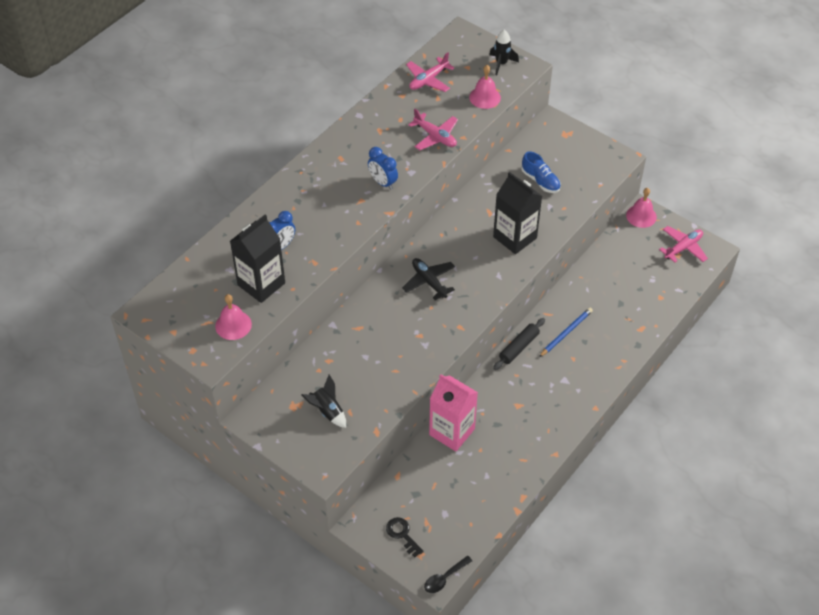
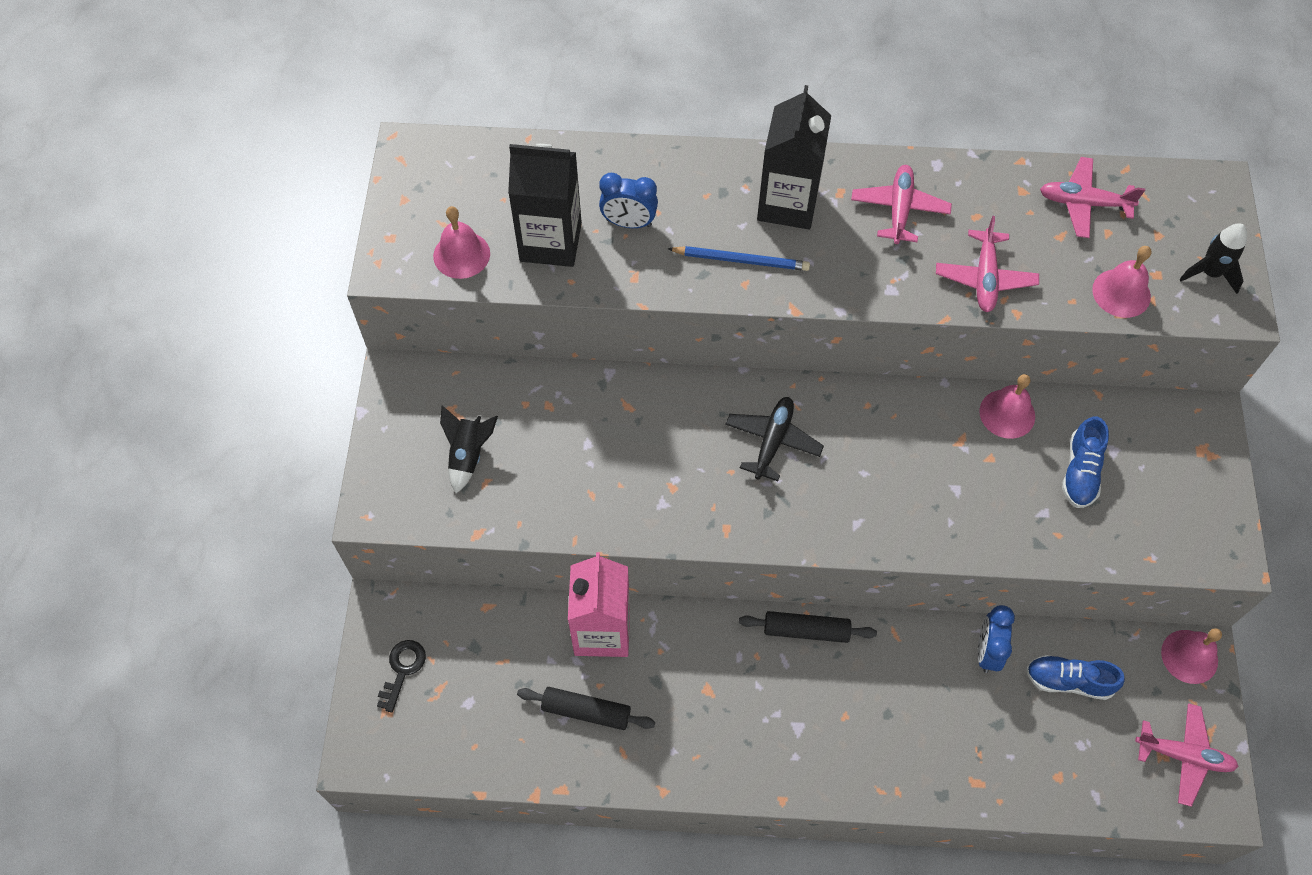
camera: 55 degrees right, 10 degrees up
blue clock [368,147,398,190] -> blue clock moved to [978,605,1015,673]
black spoon [424,556,472,593] -> none
black carton [493,172,542,254] -> black carton moved to [757,85,831,229]
blue pencil [539,308,593,357] -> blue pencil moved to [667,246,810,271]
none -> black rolling pin [517,687,655,730]
none -> pink plane [851,165,952,244]
none -> pink bell [979,374,1035,439]
none -> blue shoe [1026,655,1125,700]

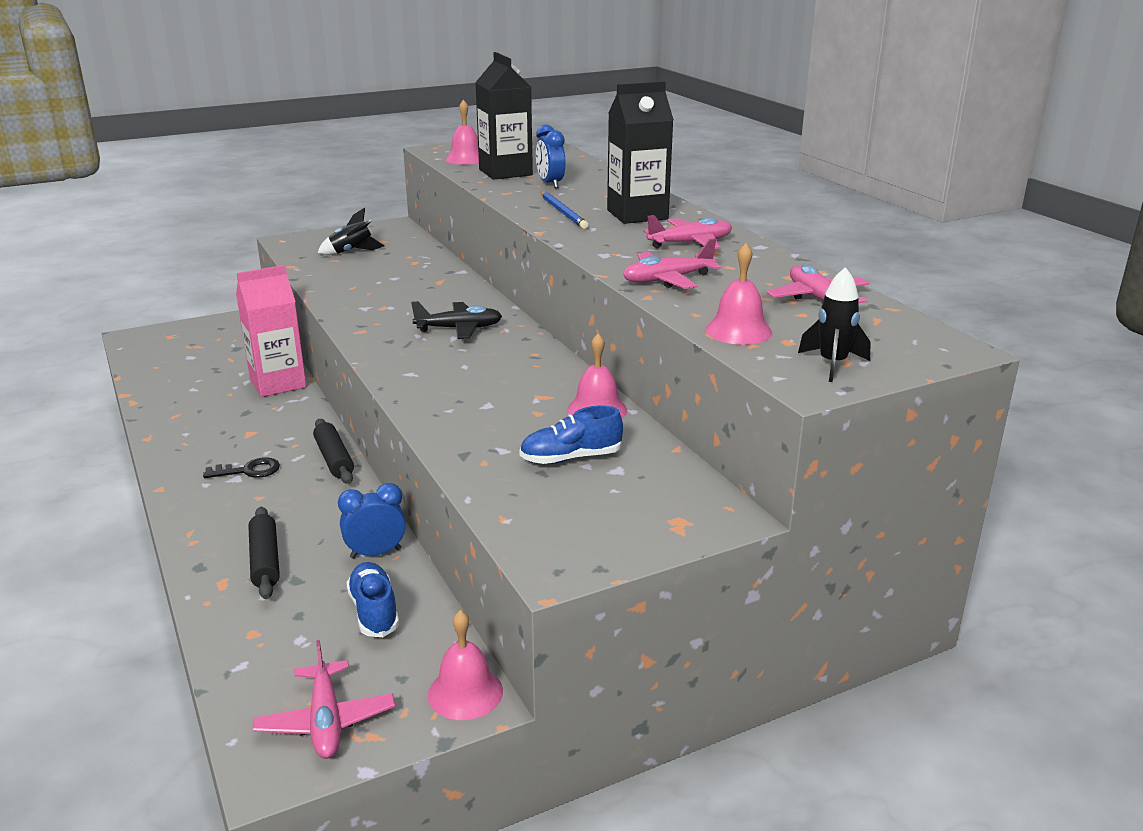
camera: 60 degrees right, 35 degrees down
black key [377,640,426,713] -> black key moved to [203,457,280,478]
black rolling pin [517,687,655,730] -> black rolling pin moved to [249,507,280,599]

